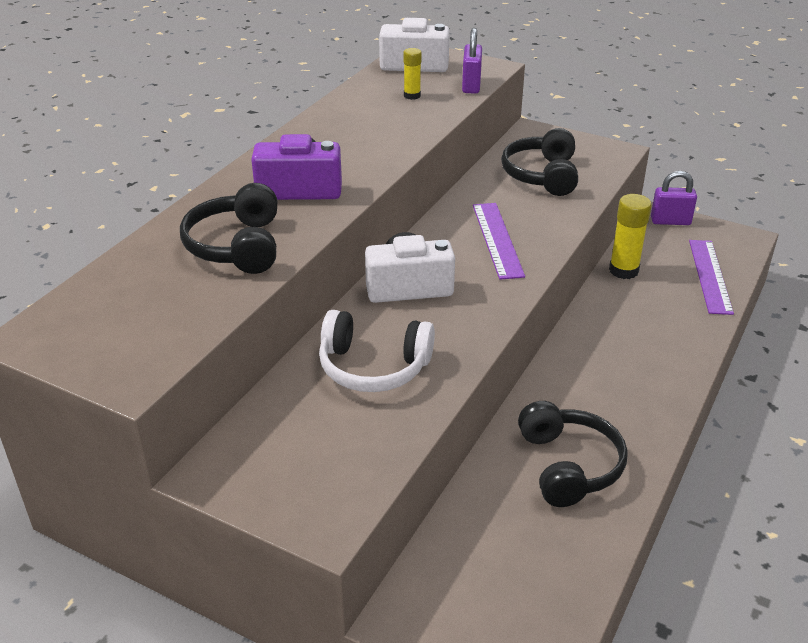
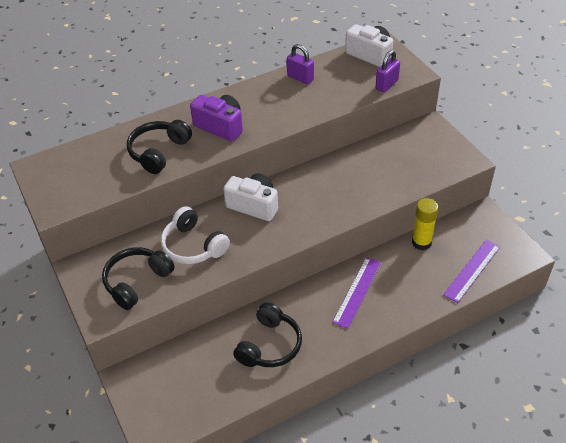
camera: 35 degrees right, 10 degrees up
yellow glue stick [403,48,421,100] -> none
purple ruler [473,203,525,280] -> purple ruler moved to [332,257,381,329]
black headphones [501,128,578,196] -> black headphones moved to [102,247,175,310]
purple padlock [651,171,697,225] -> purple padlock moved to [287,44,314,84]

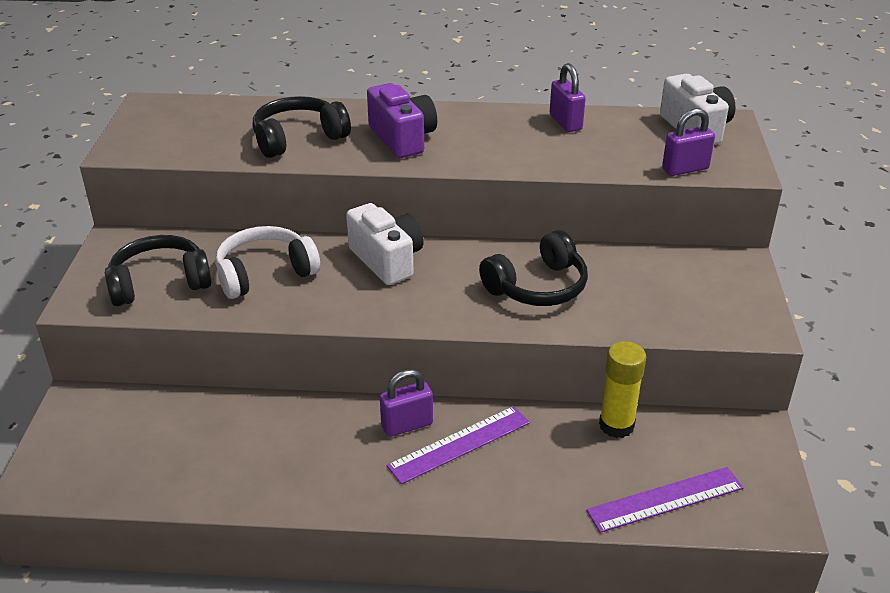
camera: 30 degrees right, 10 degrees down
white headphones [161,206,230,264] -> white headphones turned 75 degrees clockwise [215,226,320,299]
black headphones [233,302,302,367] -> black headphones moved to [479,230,588,306]
none -> purple padlock [380,369,433,437]

